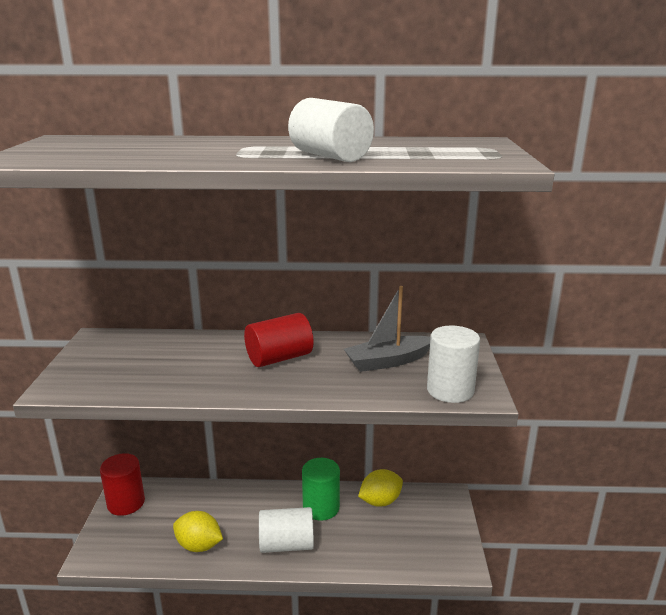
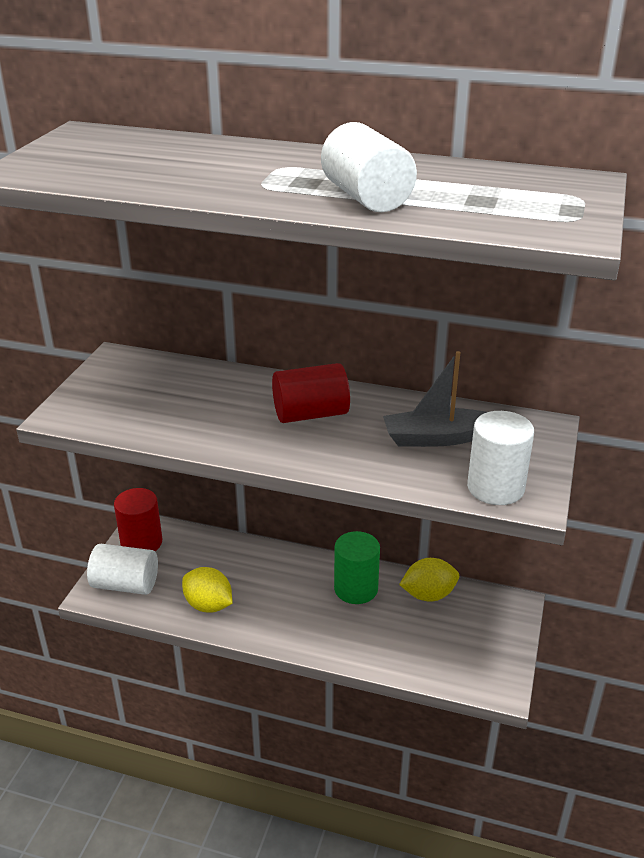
camera: 15 degrees right, 10 degrees up
white cylinder [259,507,314,553] -> white cylinder moved to [87,544,158,595]

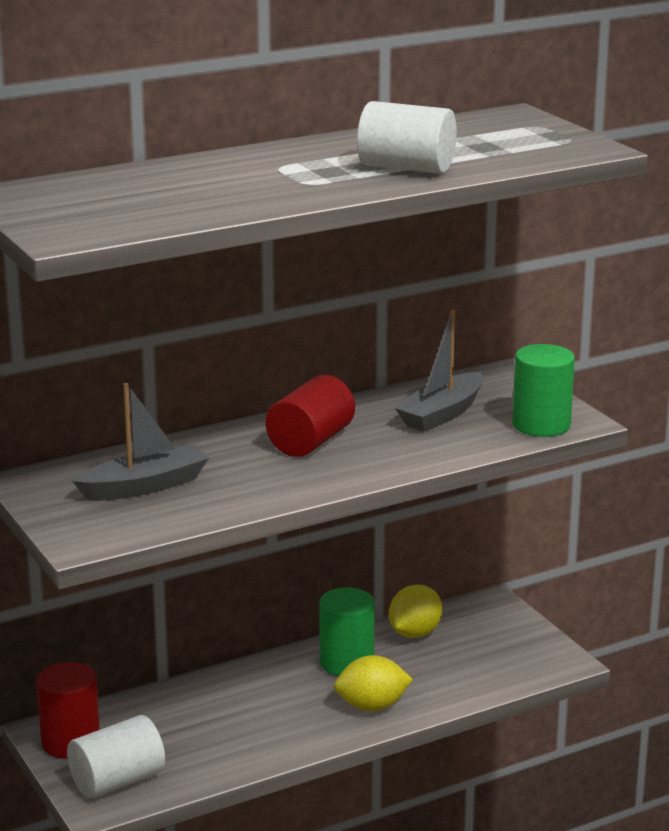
camera: 45 degrees left, 10 degrees down
yellow lemon [182,567,232,613] -> yellow lemon moved to [334,655,413,711]
white cylinder [467,411,534,505] -> green cylinder [512,344,575,437]
none -> grey boat [72,383,209,501]

